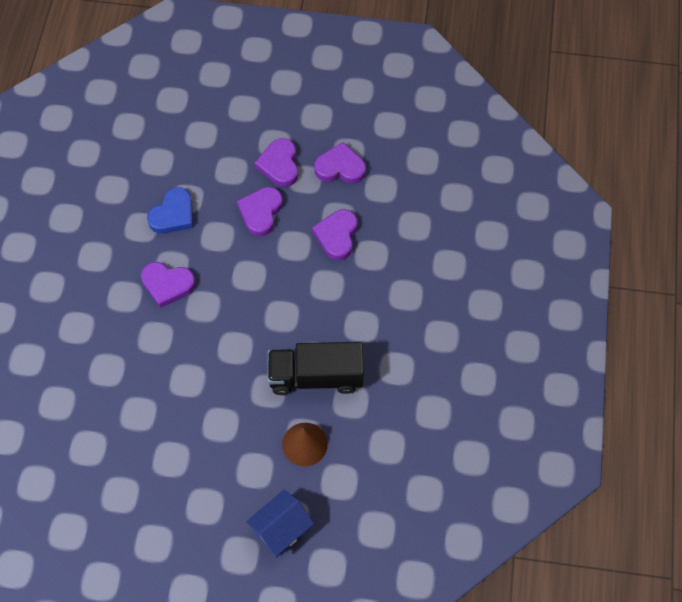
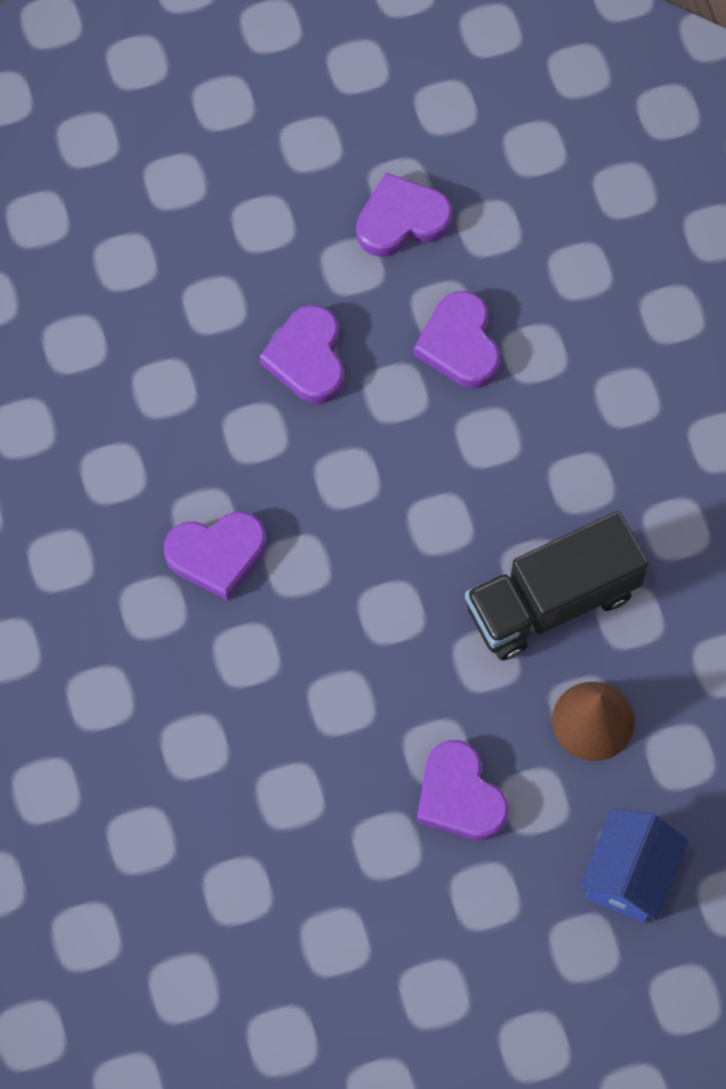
camera: 25 degrees left, 5 degrees up
blue heart [147,187,193,234] -> none
purple heart [255,138,298,187] -> purple heart moved to [417,740,509,841]

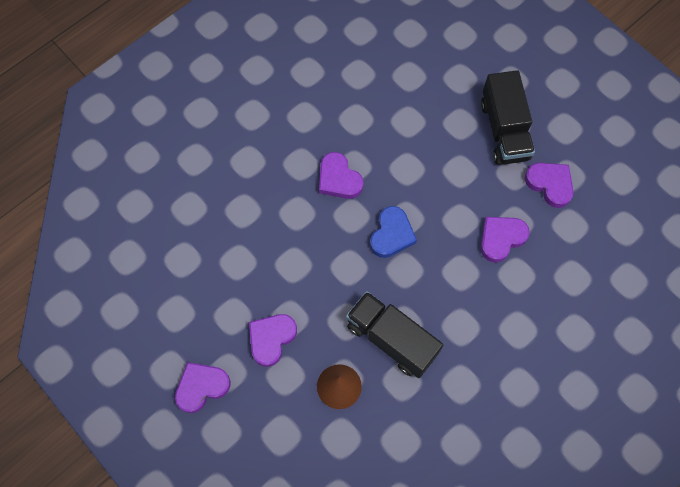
camera: 65 degrees right, 0 degrees up
purple heart [260,305,344,404] -> purple heart moved to [175,362,231,413]
blue house [579,808,689,923] -> none
none -> blue heart [370,206,417,258]
none -> black truck [481,70,535,165]

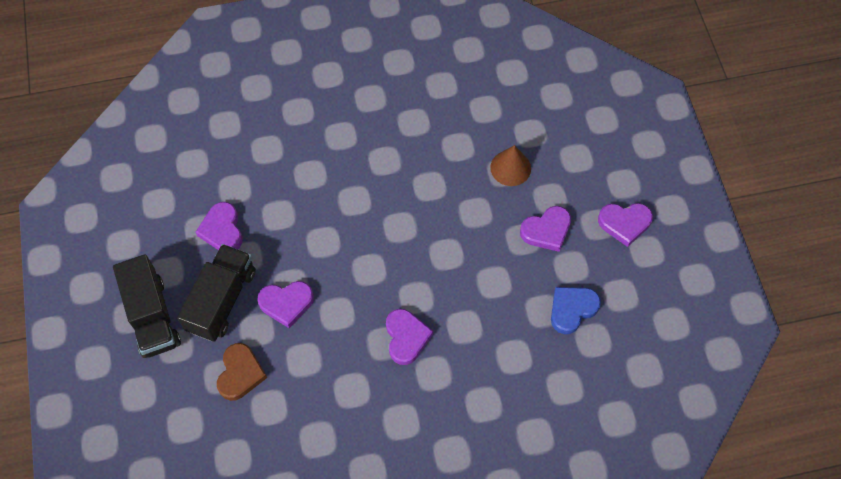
camera: 150 degrees left, 5 degrees down
black truck [346,291,443,378] -> black truck moved to [113,254,181,358]
blue heart [370,206,417,258] -> blue heart moved to [551,287,601,334]
purple heart [481,217,530,263] -> purple heart moved to [257,281,314,328]
none -> brown heart [217,343,267,401]

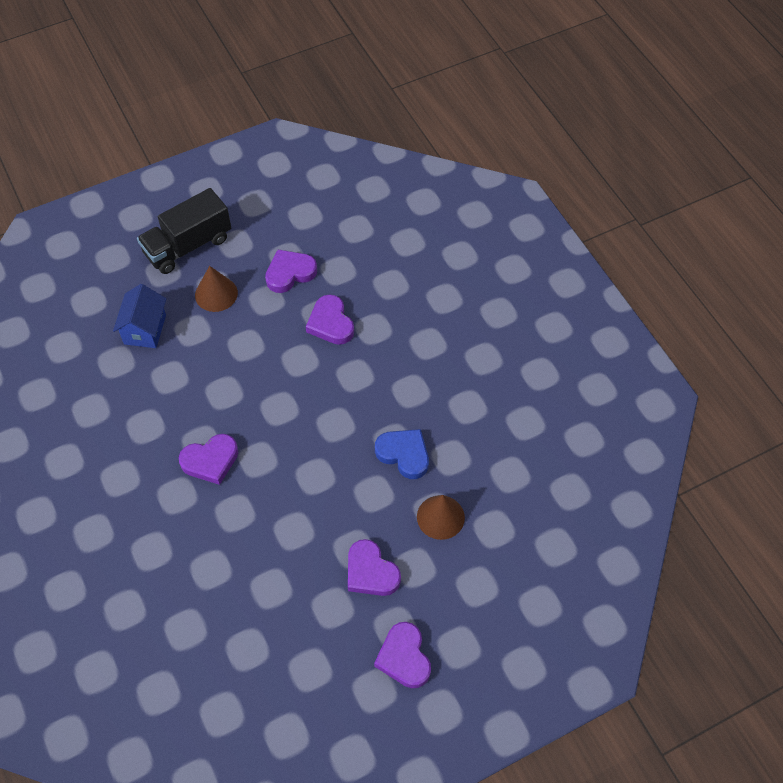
camera: 75 degrees right, 5 degrees down
black truck [177,244,256,342] -> brown cone [195,266,238,312]
brown heart [217,343,267,401] -> blue house [113,284,166,348]
purple heart [257,281,314,328] -> purple heart moved to [306,294,354,345]
blue heart [551,287,601,334] -> blue heart moved to [375,429,429,479]

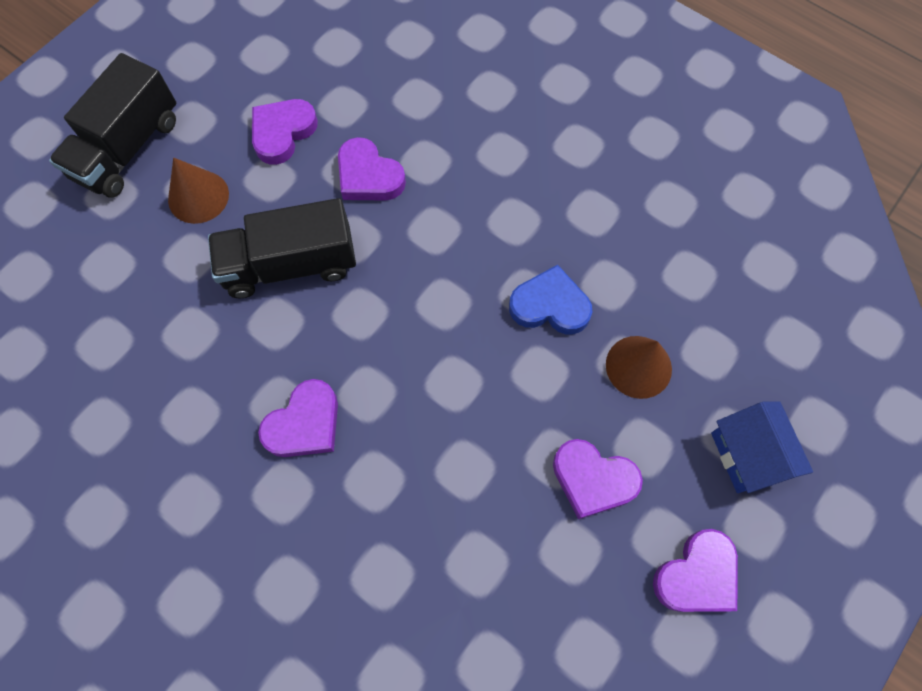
camera: 25 degrees left, 10 degrees up
blue house [113,284,166,348] -> blue house moved to [711,401,813,493]
purple heart [374,622,431,688] -> purple heart turned 90 degrees counterclockwise [653,529,738,612]
none -> black truck [208,198,356,298]

